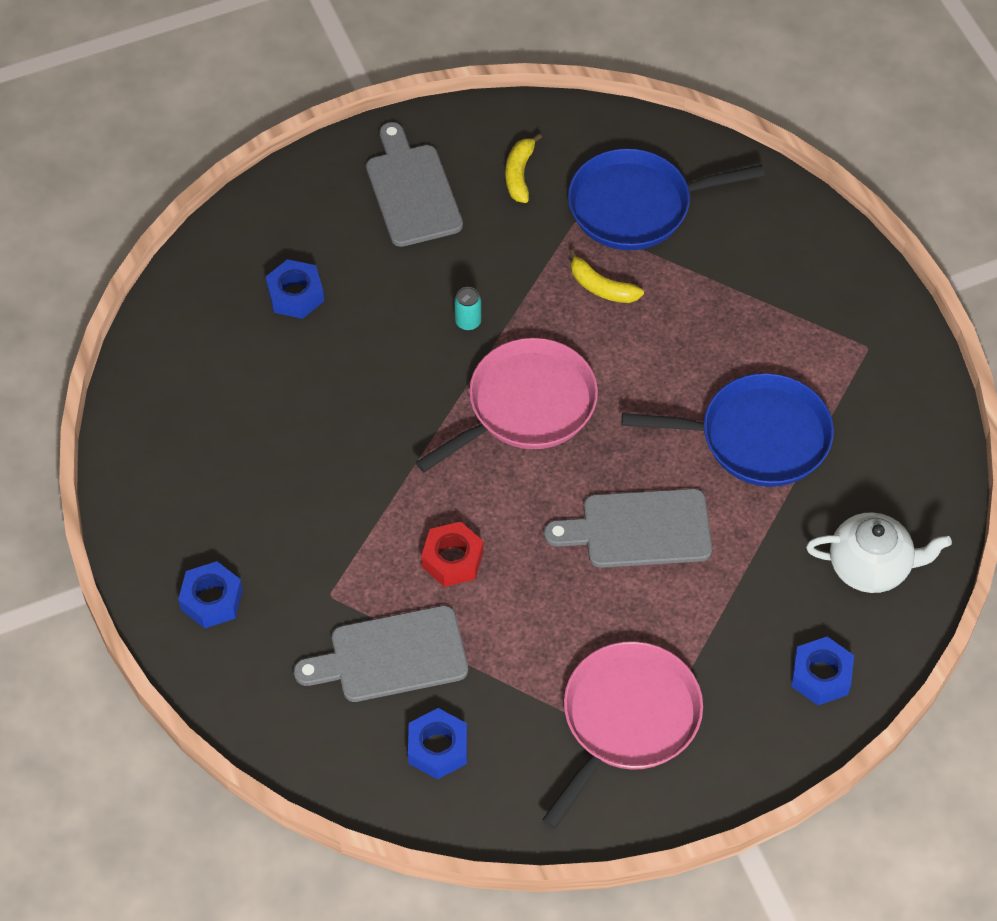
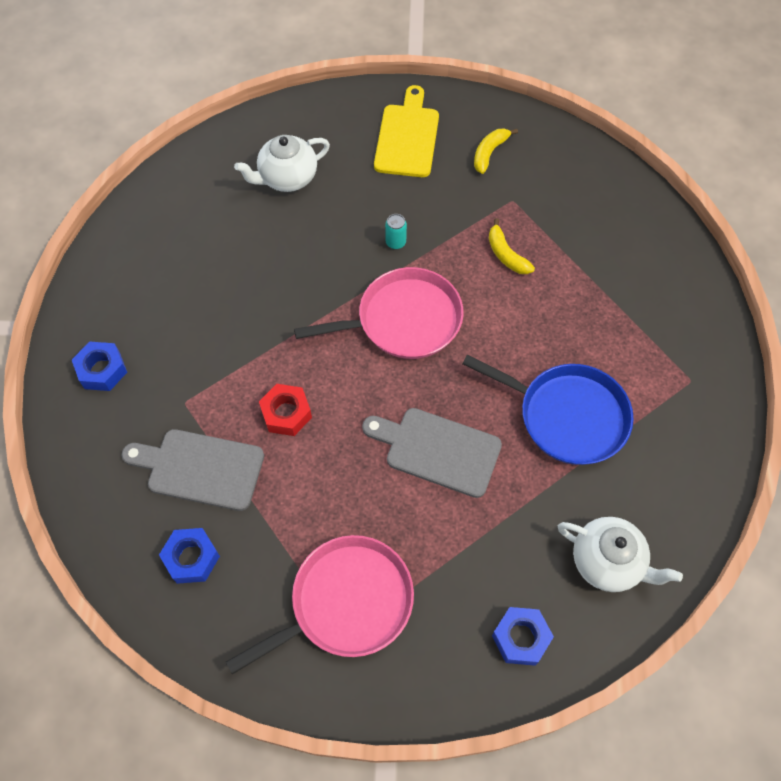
camera: 25 degrees right, 5 degrees up
blue nut [266,259,324,319] -> white teapot [234,135,330,192]
grey cutting board [366,122,463,247] -> yellow cutting board [374,85,439,177]
blue pan [568,148,765,250] -> none

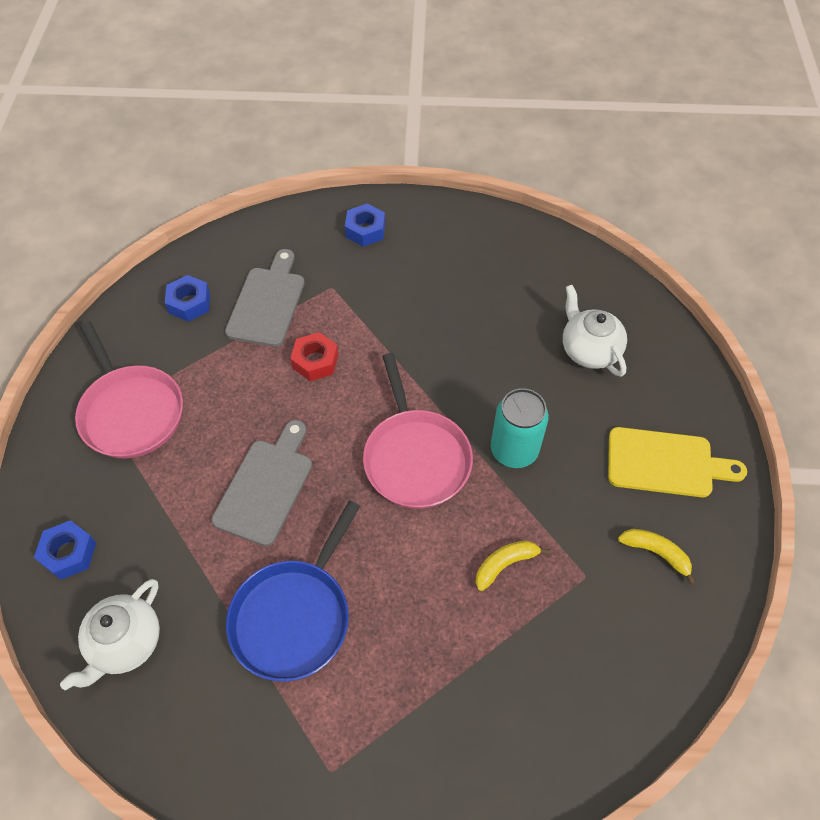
camera: 90 degrees right, 5 degrees down
turquoise can [385,214,407,250] -> turquoise can [491,388,549,468], size x2.16

